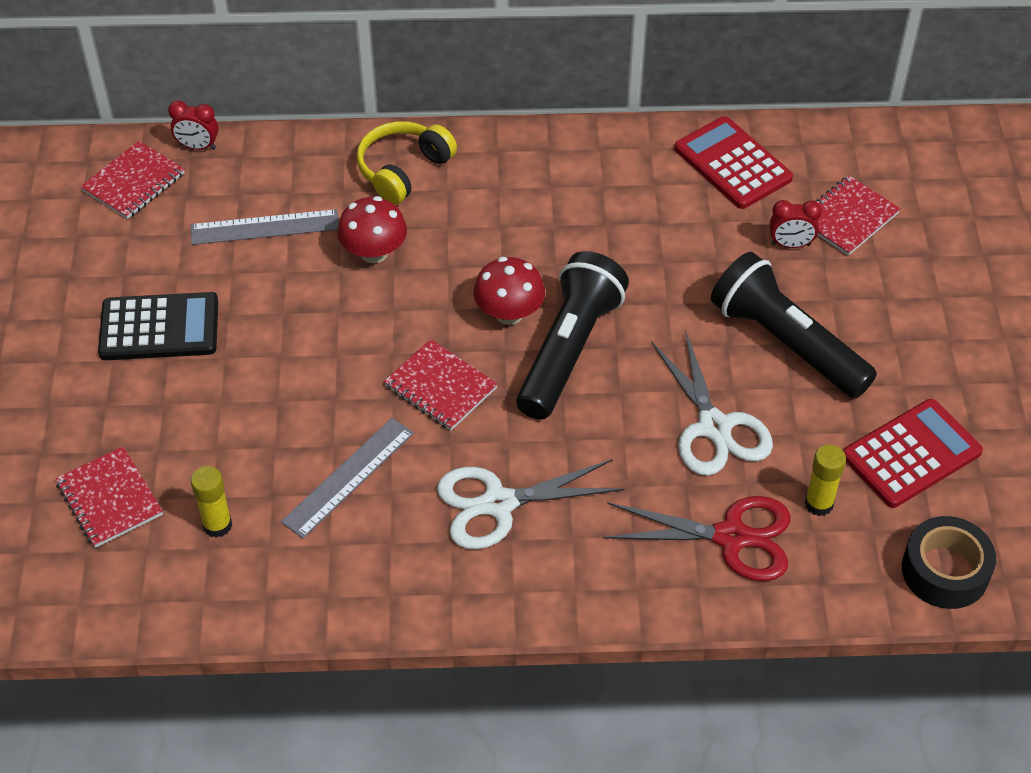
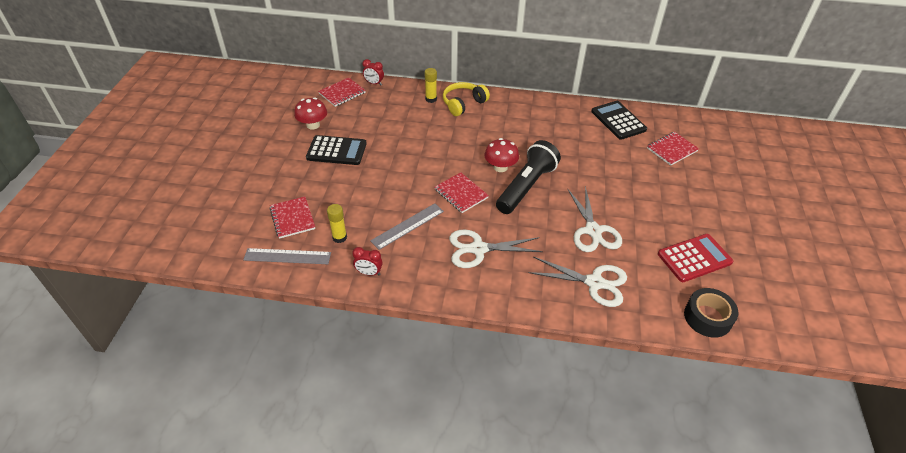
camera: 10 degrees right, 5 degrees down
grey ruler [191,209,339,245] -> grey ruler moved to [243,248,331,264]
red mushroom [337,196,407,263] -> red mushroom moved to [294,97,327,129]
red scissors [603,496,791,582] -> white scissors [528,256,627,307]
red calculator [674,116,793,209] -> black calculator [591,101,647,140]
black flashlight [711,252,877,398] -> none
red clock [770,200,822,248] -> red clock moved to [352,247,383,276]
yellow glue stick [805,444,846,516] -> yellow glue stick moved to [425,68,437,103]

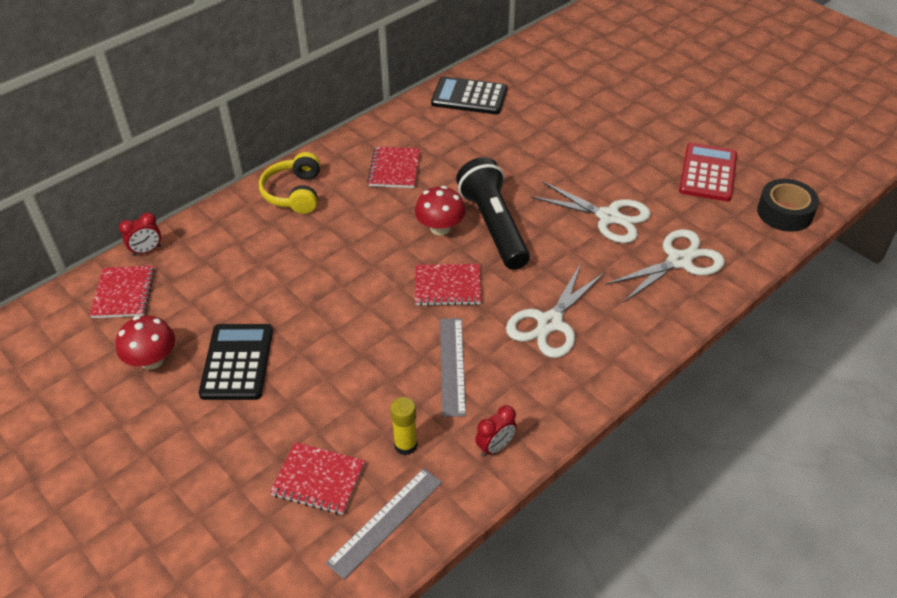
camera: 50 degrees left, 0 degrees up
black calculator [306,135,367,165] -> black calculator turned 45 degrees counterclockwise [199,324,273,400]
yellow glue stick [425,68,437,103] -> none
red notebook [647,132,699,166] -> red notebook moved to [367,147,420,188]

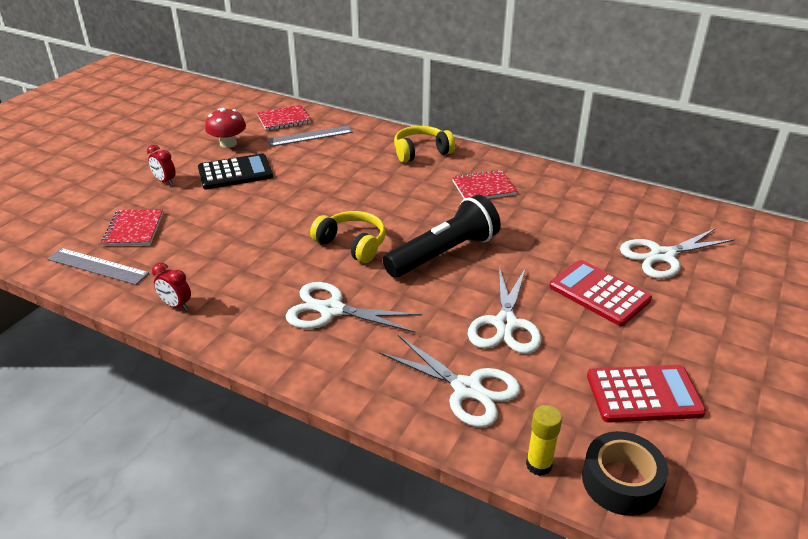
camera: 70 degrees right, 10 degrees down
red clock [119,213,161,256] -> red clock moved to [147,144,176,185]
yellow glue stick [390,397,418,455] -> yellow glue stick moved to [526,405,562,476]
red mushroom [415,186,466,235] -> none
red notebook [415,264,481,306] -> yellow headphones [310,211,385,263]
black calculator [431,76,507,114] -> none
grey ruler [440,318,466,417] -> grey ruler moved to [267,125,353,147]
none -> red calculator [549,260,652,326]
none -> white scissors [620,228,735,279]

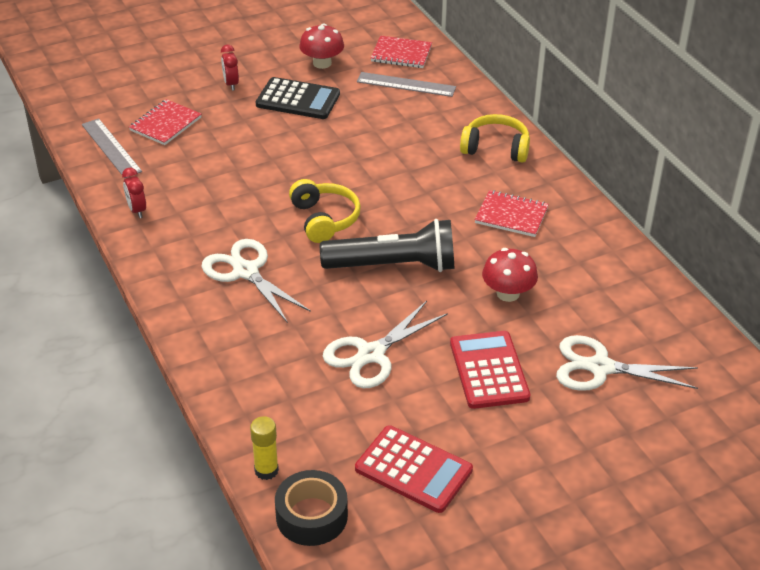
camera: 35 degrees right, 5 degrees up
white scissors [379,335,521,427] -> none
none -> red mushroom [482,248,538,302]

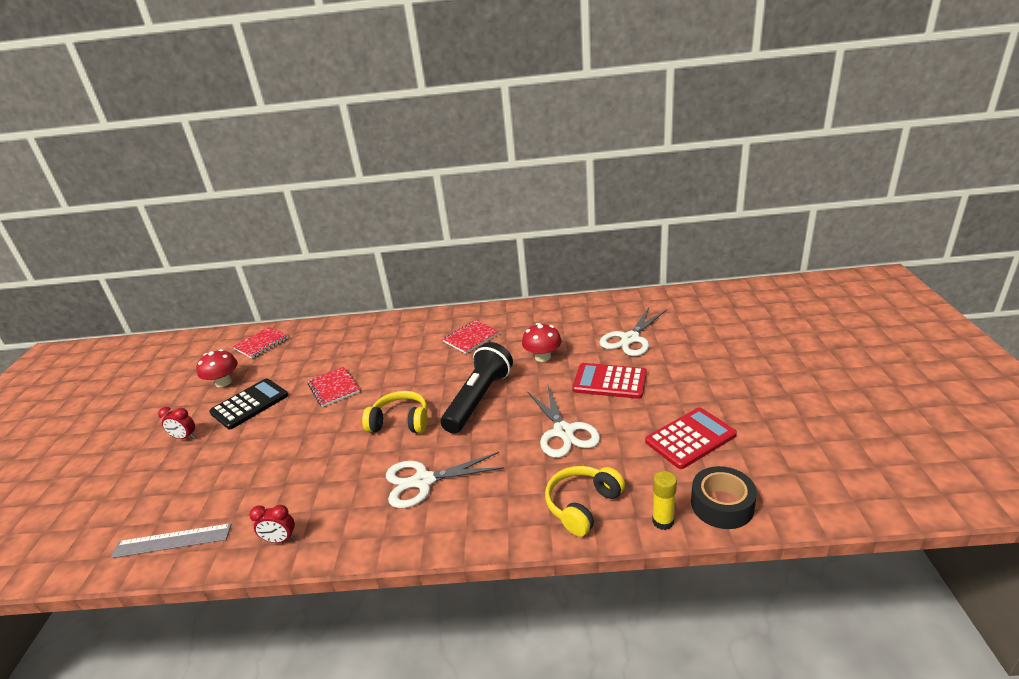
camera: 60 degrees left, 10 degrees down
red notebook [129,99,201,145] -> red notebook moved to [308,367,360,407]
grey ruler [357,72,456,97] -> none
yellow headphones [460,114,530,163] -> yellow headphones moved to [545,466,625,537]

